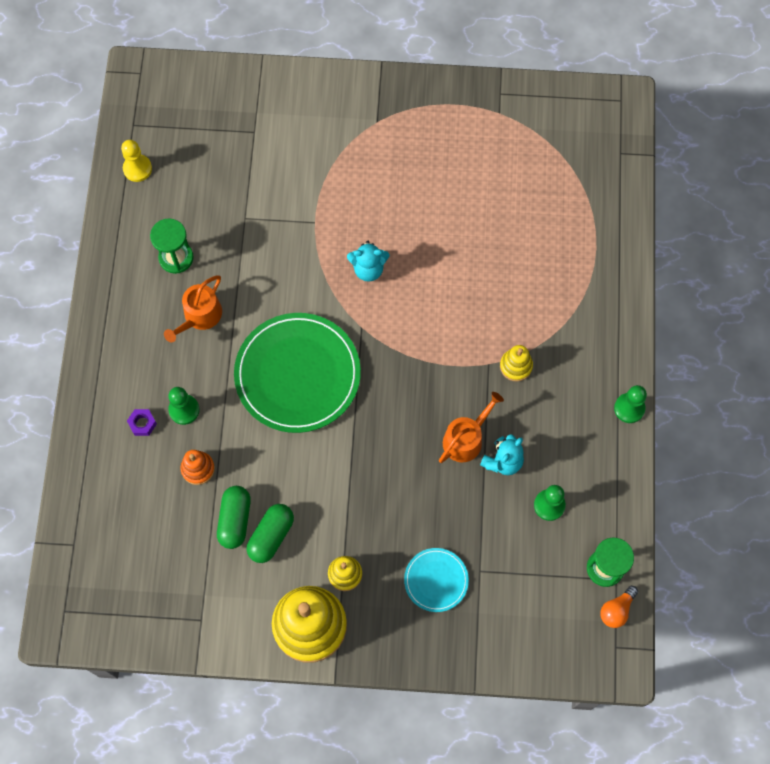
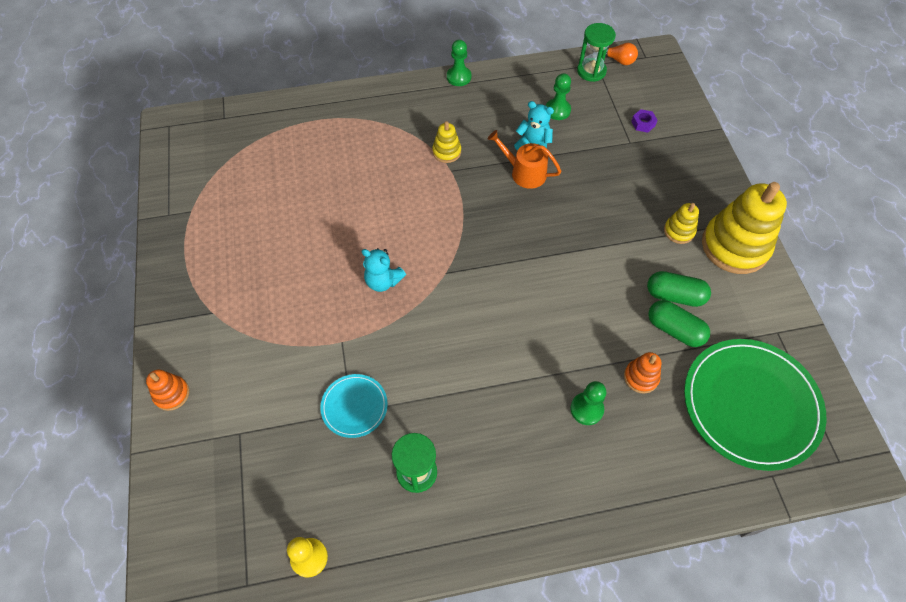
camera: 105 degrees left, 10 degrees down
purple nut [127,409,157,436] -> purple nut moved to [631,109,658,133]
orange watering can [164,275,222,342] -> none
green capsule [217,486,251,549] -> green capsule turned 45 degrees clockwise [648,300,710,347]
green plate [234,313,361,433] -> green plate moved to [684,339,826,471]
turquoise teddy bear [347,241,390,281] -> turquoise teddy bear turned 135 degrees clockwise [362,248,406,292]
turquoise plate [404,548,469,612] -> turquoise plate moved to [320,374,388,438]
none -> orange stacking toy [146,370,189,411]

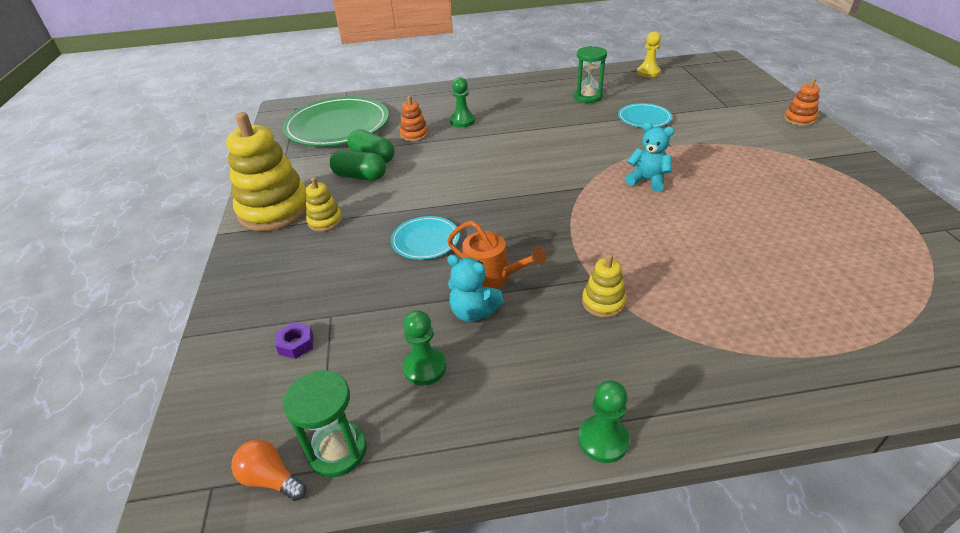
camera: 175 degrees left, 20 degrees down
none -> turquoise plate [391,216,459,260]

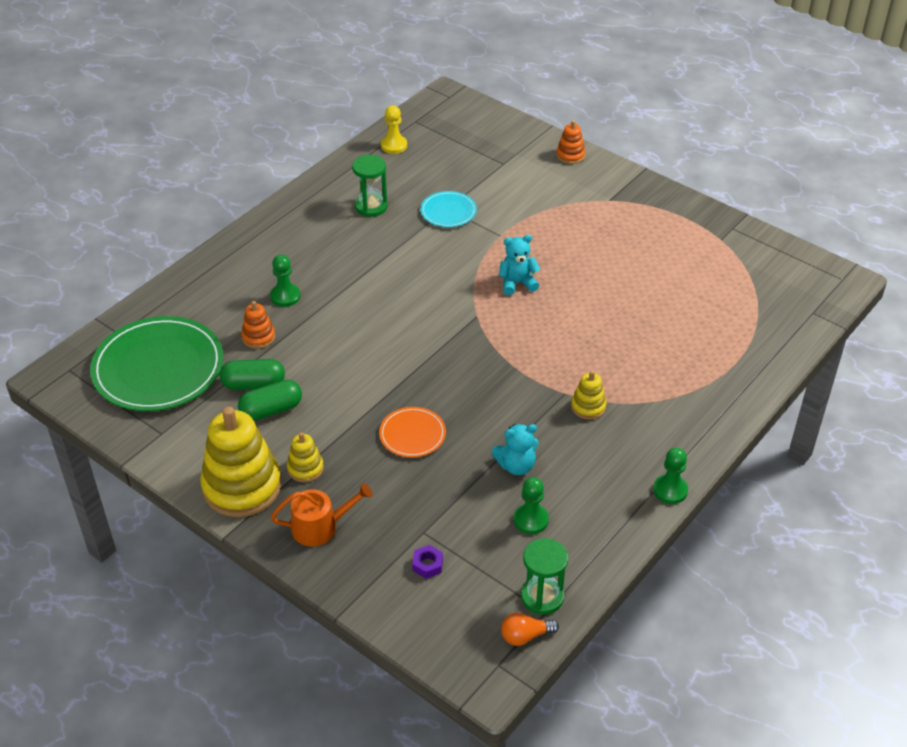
camera: 45 degrees left, 5 degrees up
turquoise plate [391,216,459,260] -> orange plate [379,407,446,457]
orange watering can [447,221,546,289] -> orange watering can moved to [271,483,373,546]

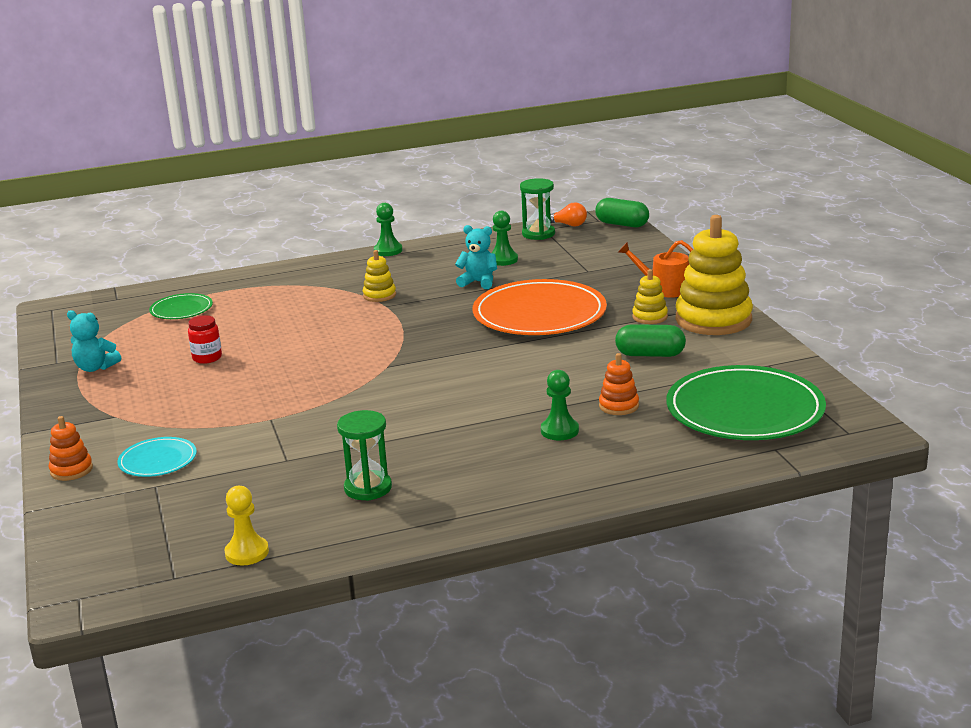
camera: 145 degrees left, 20 degrees down
green capsule [220,359,285,390] -> green capsule moved to [595,198,649,227]
orange plate [379,407,446,457] -> orange plate [472,279,607,335], size x2.06
purple nut [412,545,443,579] -> none
turquoise plate [420,191,477,227] -> turquoise plate moved to [118,437,197,477]
turquoise teddy bear [499,235,541,295] -> turquoise teddy bear moved to [67,310,121,372]
none -> green plate [149,293,213,319]
none -> red jar [188,315,222,364]

